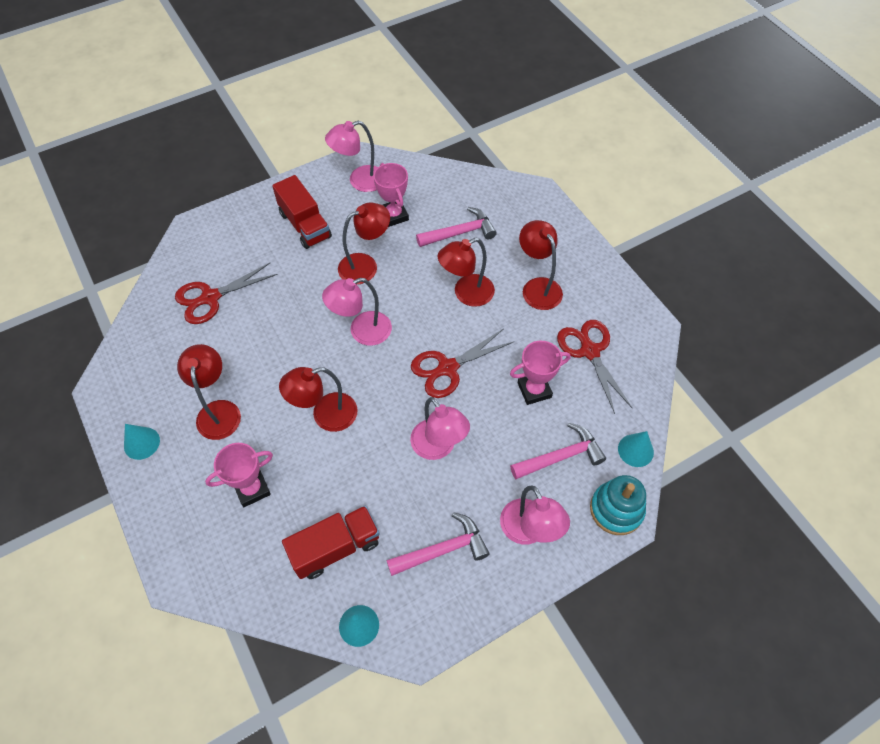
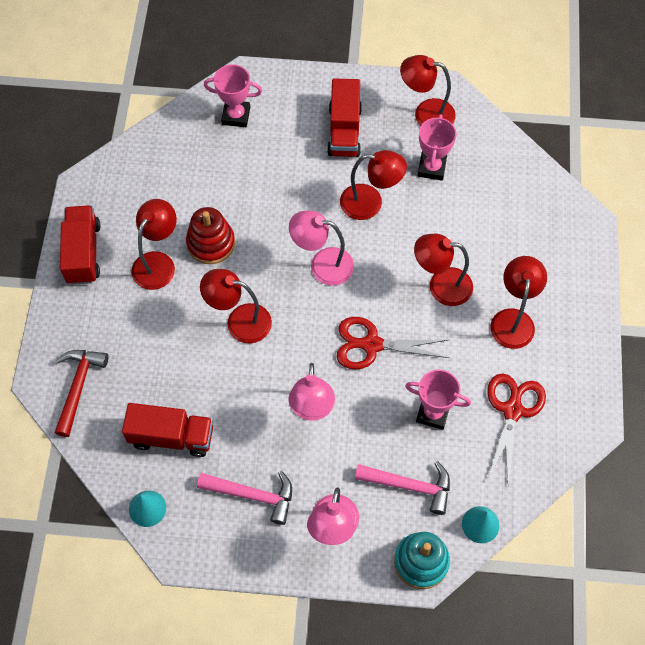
camera: 35 degrees right, 5 degrees up
turquoise cone [124,424,160,460] -> red truck [60,205,100,285]
red scissors [175,263,278,324] -> none
pink trophy [205,443,273,507] -> pink trophy moved to [204,64,262,127]
pink lamp [325,121,378,192] -> red lamp [400,55,456,126]
pink hammer [416,207,497,247] -> none
none -> red hammer [55,350,108,437]
none -> red stacking toy [186,207,235,264]

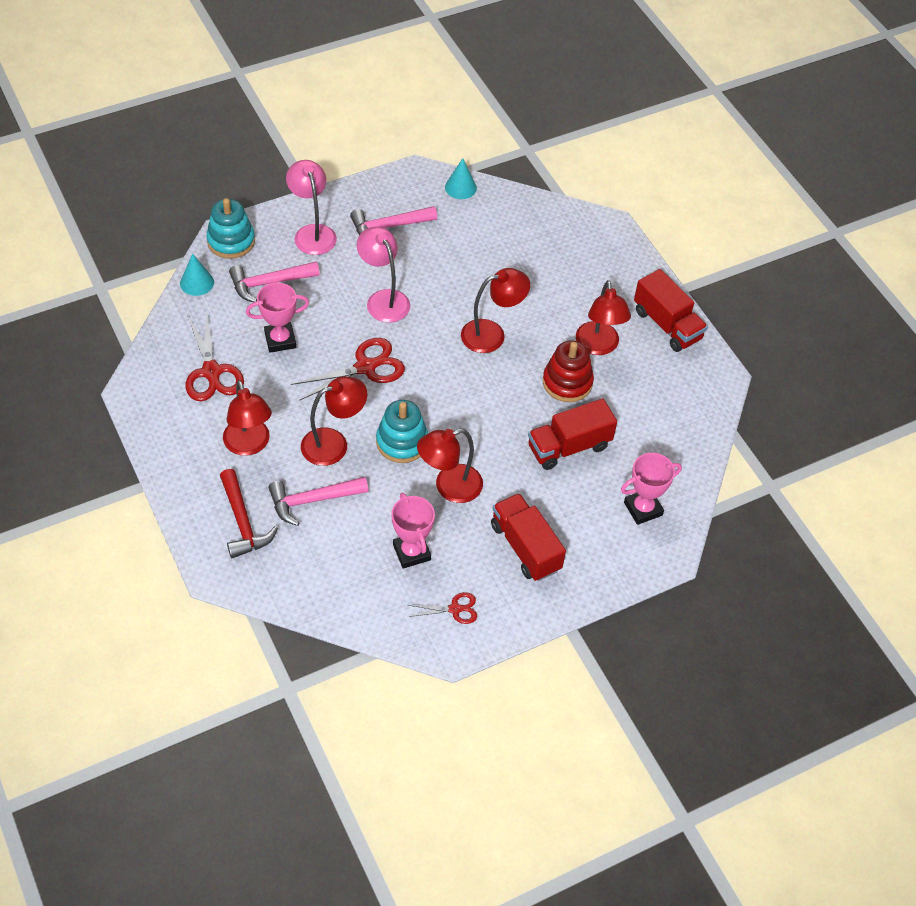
camera: 145 degrees right, 10 degrees down
red hammer [55,350,108,437] -> red hammer moved to [220,469,278,558]
red truck [122,403,213,457] -> red truck moved to [528,399,617,470]
pink lamp [289,210,354,286] -> none
red lamp [400,55,456,126] -> red scissors [408,592,477,624]
none -> pink hammer [268,477,369,526]
none -> turquoise stacking toy [376,400,428,463]

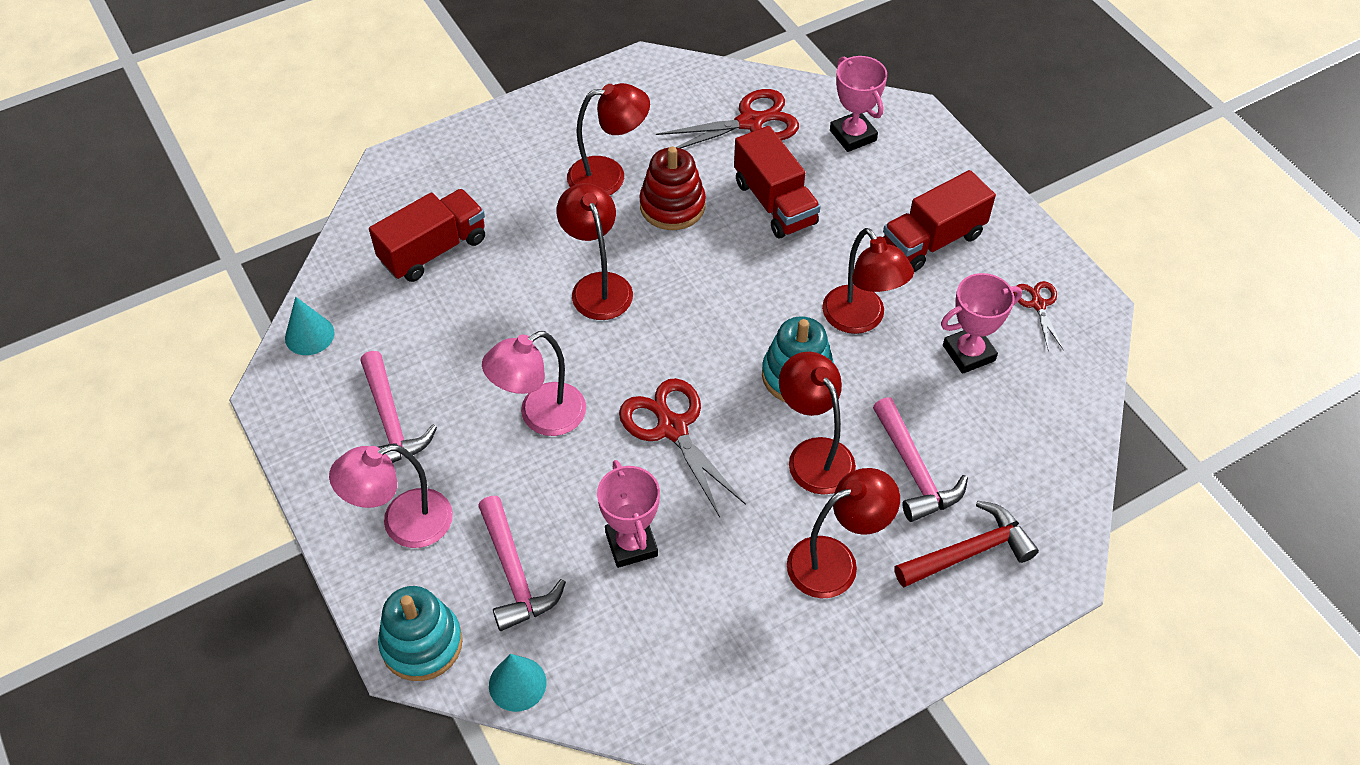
camera: 90 degrees left, 0 degrees up
red scissors [185,314,244,401] -> red scissors moved to [656,89,799,148]
red truck [634,269,708,352] -> red truck moved to [369,189,485,282]

